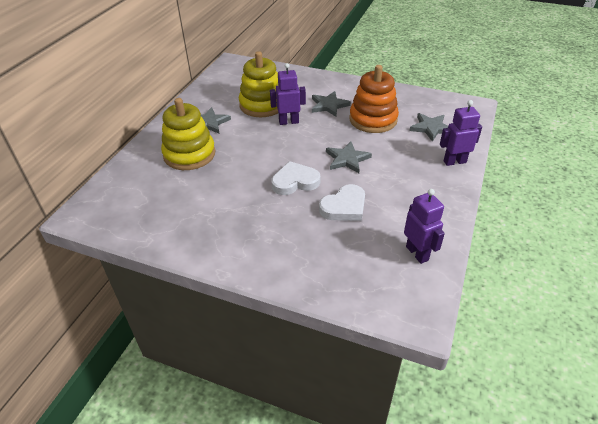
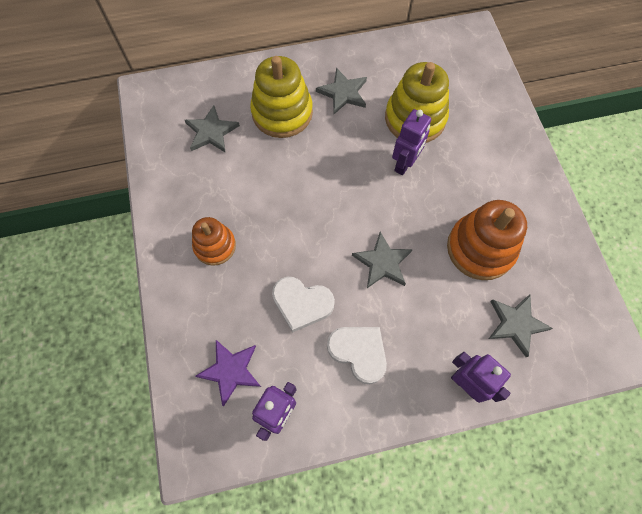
camera: 55 degrees right, 25 degrees up
purple robot [270,63,306,125] -> purple robot turned 75 degrees clockwise [392,109,431,175]
white heart [272,161,321,195] -> white heart moved to [327,327,387,384]
grey star [312,91,351,117] -> grey star moved to [185,105,240,153]
none -> orange stacking toy [192,217,236,266]
none -> purple star [195,340,261,407]

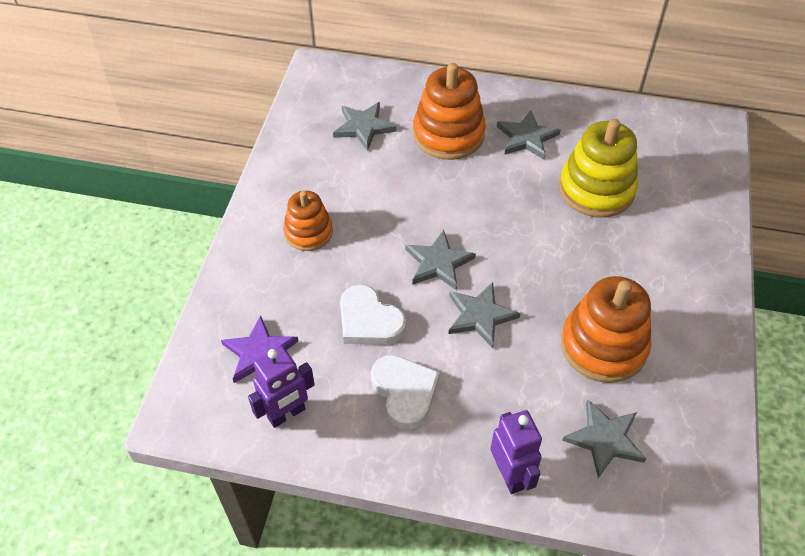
camera: 25 degrees right, 15 degrees down
yellow stacking toy [250,56,313,138] -> orange stacking toy [413,63,486,160]
purple robot [392,109,431,175] -> none
none -> grey star [405,230,476,290]

